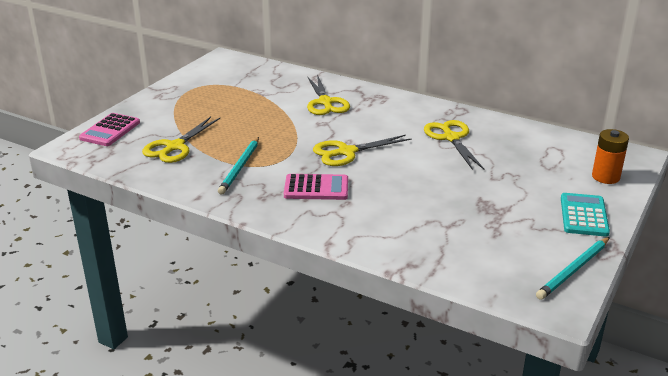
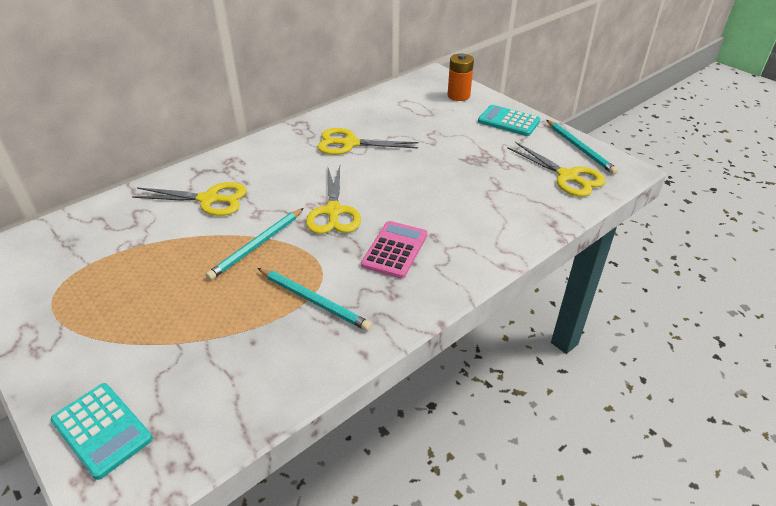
camera: 70 degrees left, 10 degrees up
pink calculator [79,113,140,146] -> turquoise calculator [51,383,153,480]
yellow scissors [142,117,220,163] -> yellow scissors moved to [507,142,606,197]
none -> turquoise pencil [206,208,304,280]

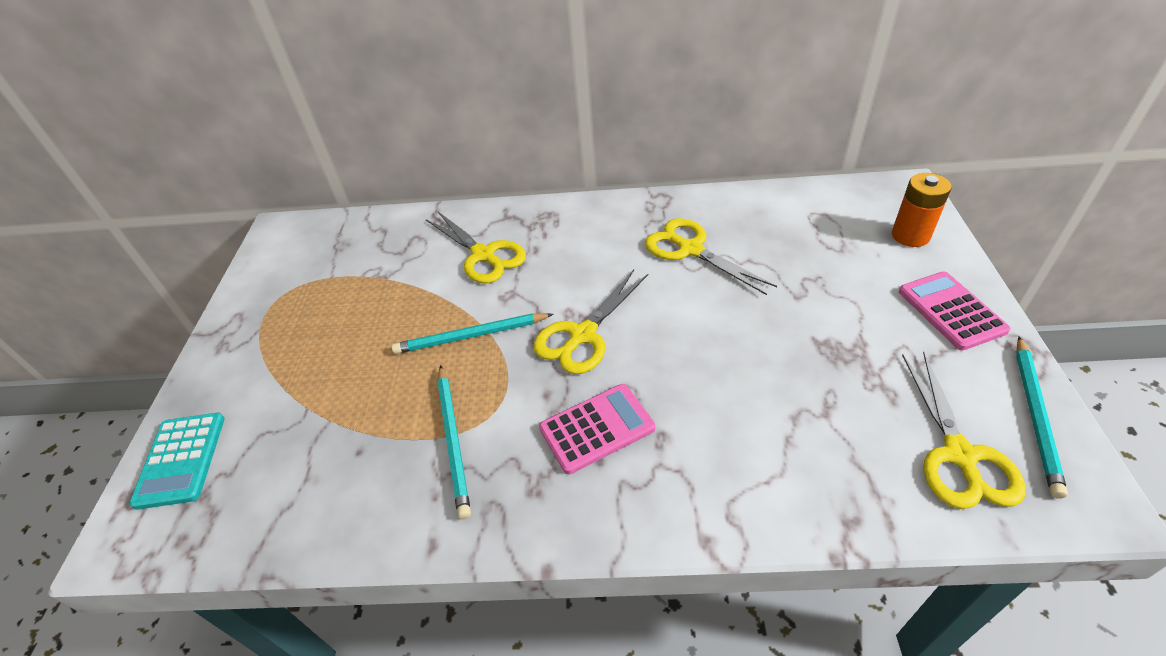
camera: 45 degrees right, 5 degrees up
turquoise calculator [478,105,541,136] -> pink calculator [899,272,1011,350]

